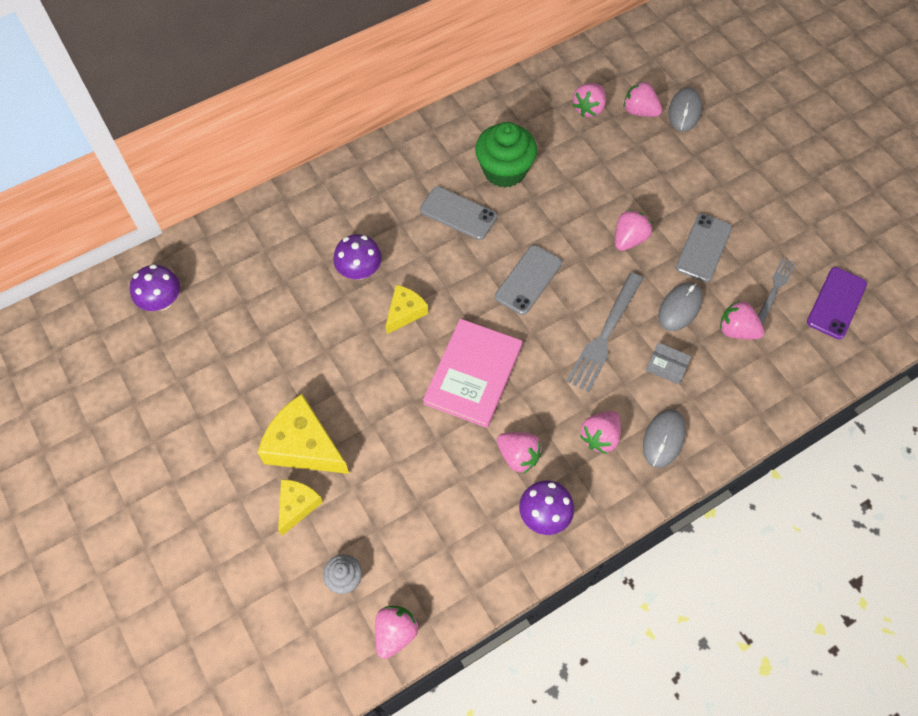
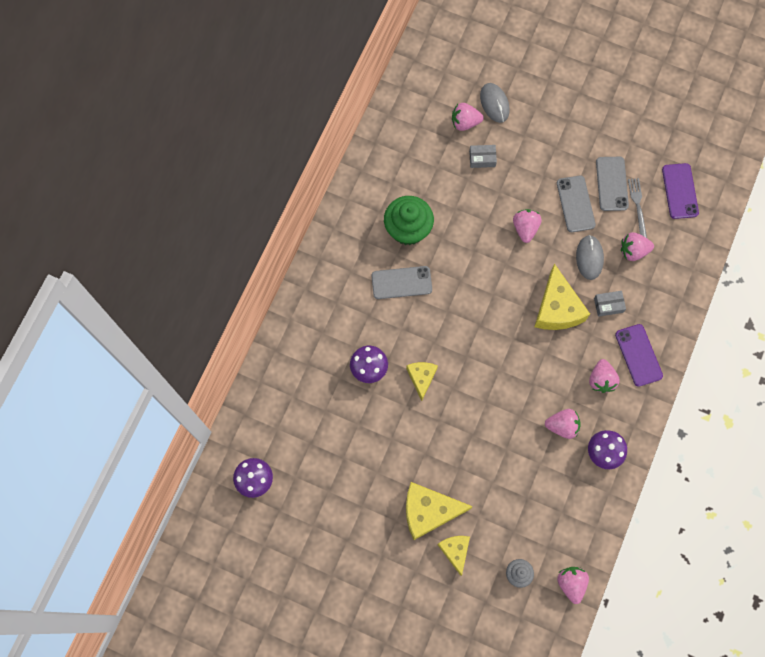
camera: 35 degrees left, 10 degrees up
pink book [423,319,522,428] -> none
grey phone [495,245,562,315] -> grey phone moved to [596,157,629,211]
grey fork [566,272,643,392] -> yellow cheese [535,263,590,330]
pink strawberry [573,83,606,117] -> none
grey mouse [643,409,686,468] -> purple phone [615,324,663,387]
none -> grey box [469,145,497,168]

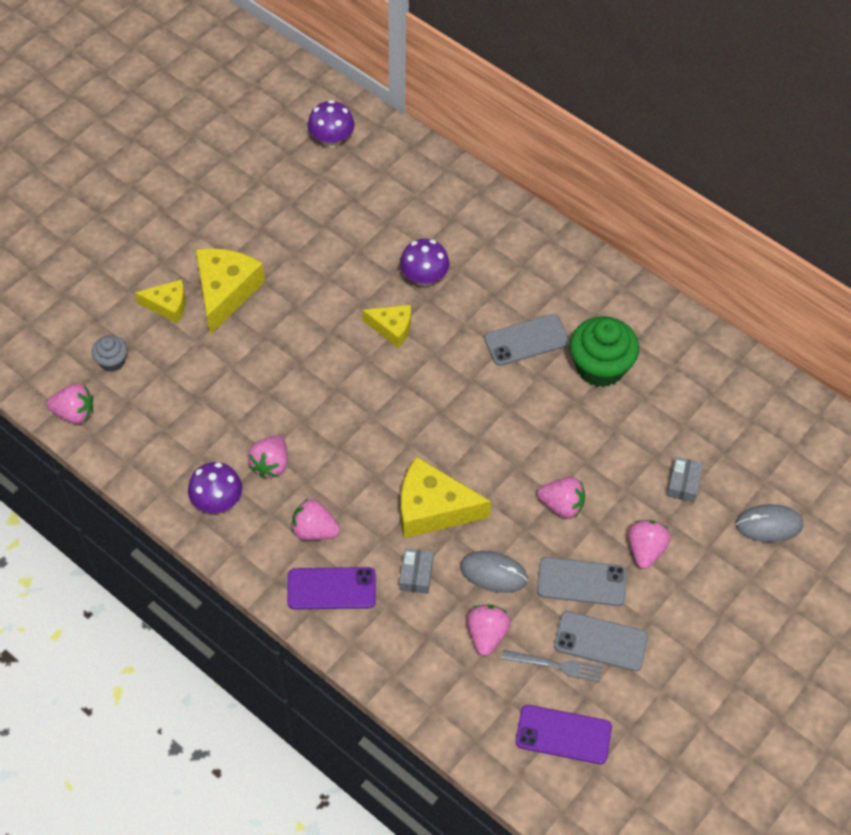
camera: 105 degrees right, 15 degrees down
grey phone [371,266,432,299] -> grey phone turned 60 degrees clockwise [484,314,570,366]
pink strawberry [452,103,484,131] -> pink strawberry moved to [628,520,670,569]

